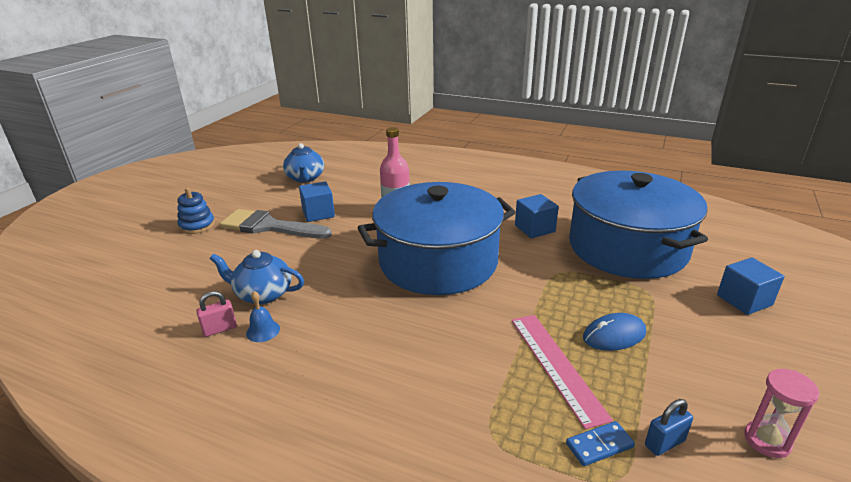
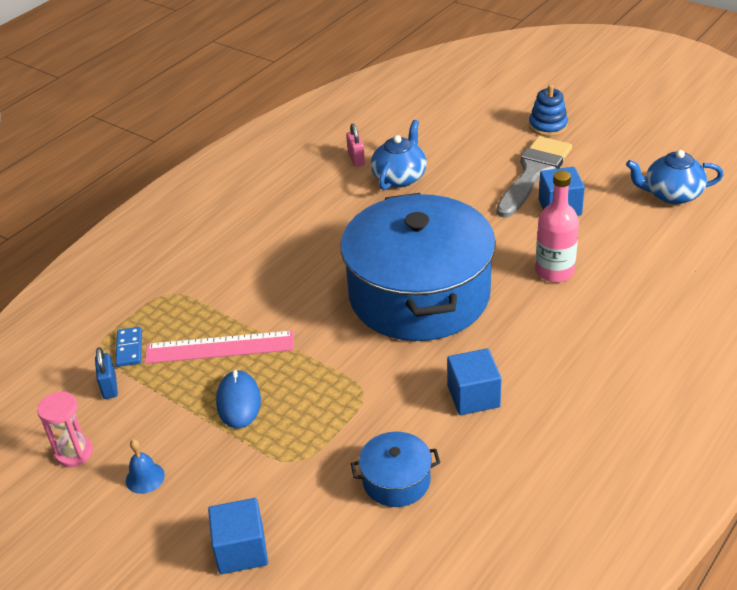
camera: 105 degrees right, 10 degrees up
blue bell [246,291,280,342] -> blue bell moved to [126,439,165,494]
blue pot [569,170,708,279] -> blue pot [351,432,440,507], size x0.40

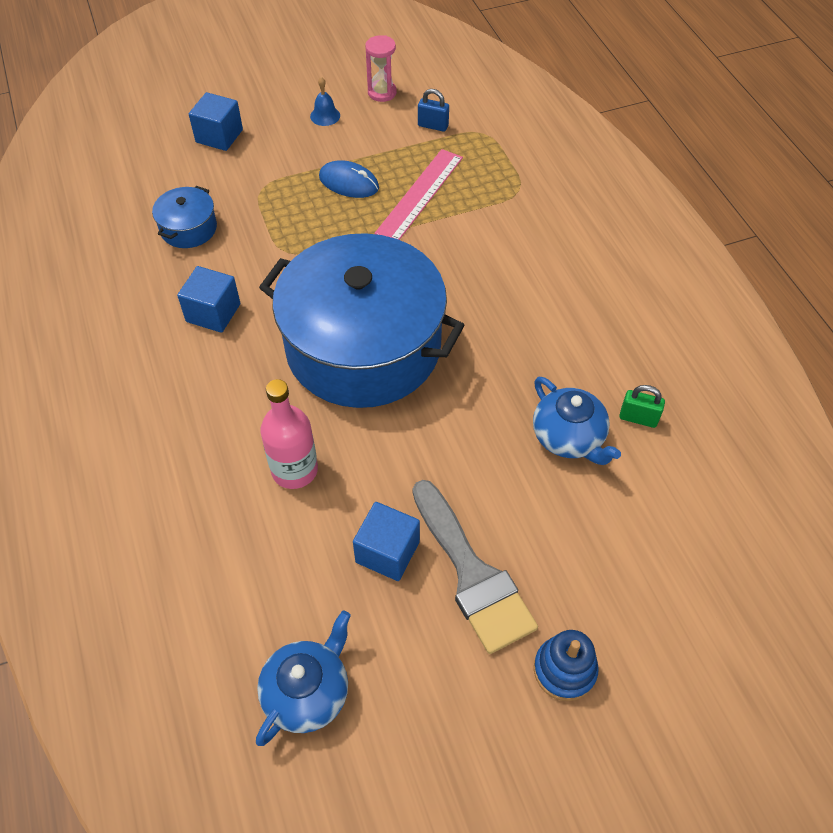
camera: 120 degrees right, 15 degrees up
blue domino [115,327,142,367] -> none
pink padlock [346,123,365,167] -> green padlock [619,385,665,428]

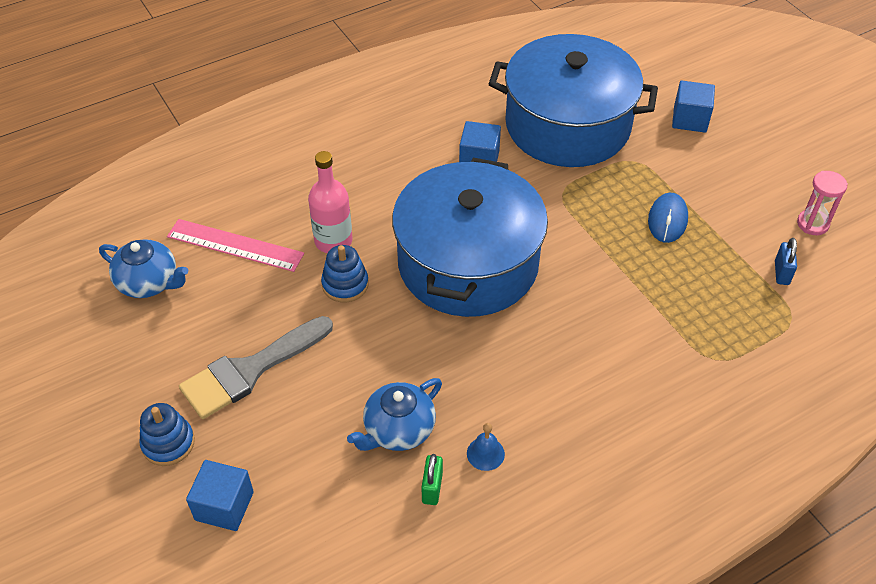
camera: 80 degrees right, 5 degrees down
blue pot [152,186,217,248] -> blue pot [489,34,658,167], size x2.48
blue bell [310,77,340,126] -> blue bell moved to [467,423,505,471]
blue cube [353,502,420,581] -> blue cube moved to [186,460,254,531]
pink ruler [375,149,463,240] -> pink ruler moved to [167,219,304,272]
none -> blue stacking toy [321,245,369,302]

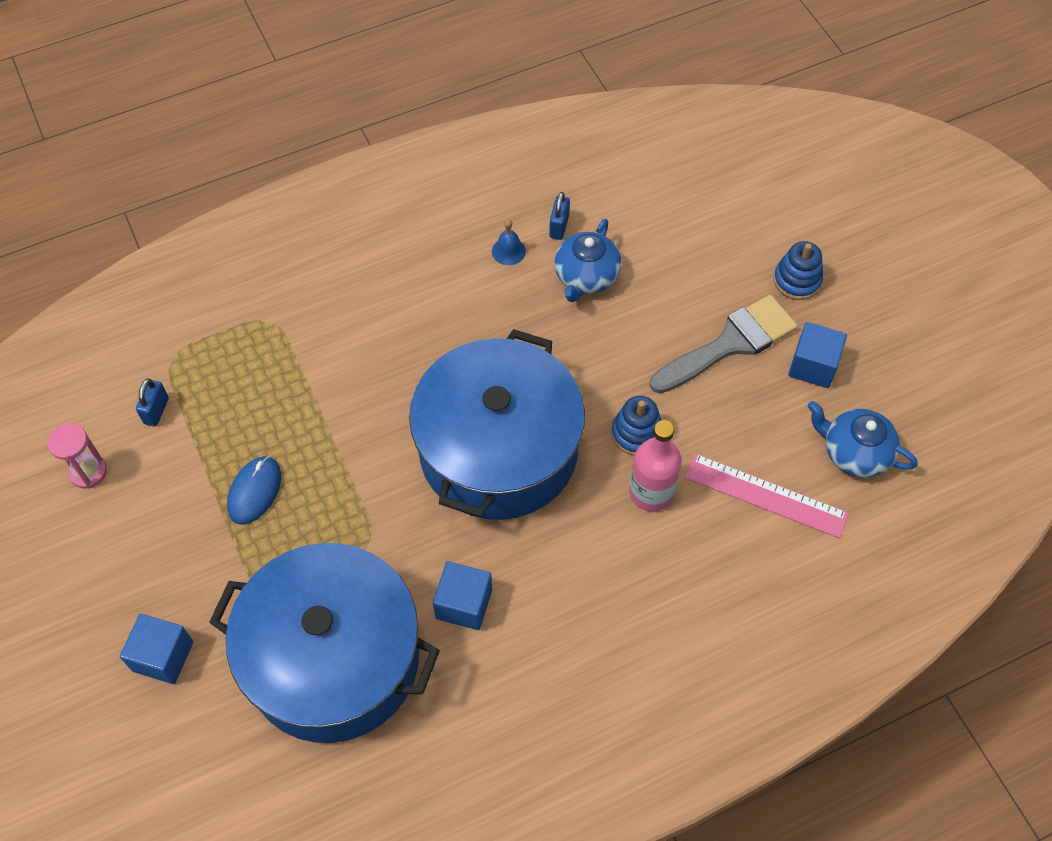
camera: 175 degrees left, 10 degrees up
blue cube [186,460,254,531] -> blue cube moved to [788,322,847,388]
blue teapot [347,378,442,451] -> blue teapot turned 150 degrees clockwise [554,219,621,302]
green padlock [421,454,443,505] -> blue padlock [549,192,570,240]

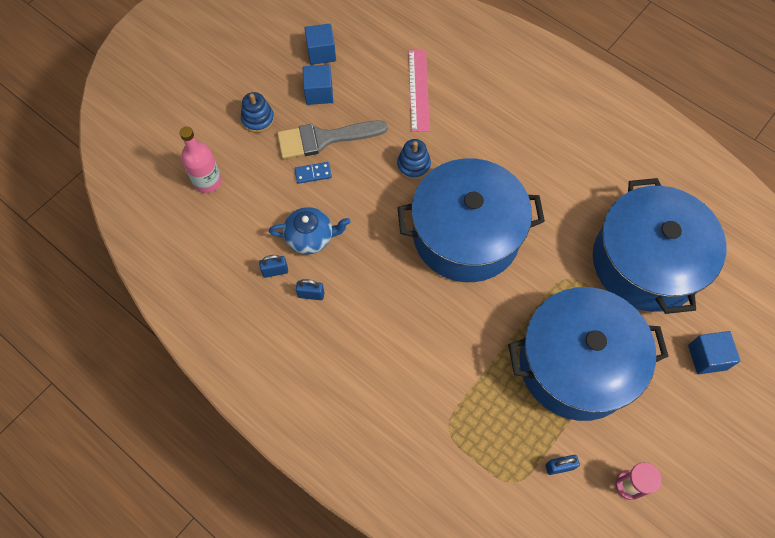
camera: 115 degrees left, 5 degrees up
blue mouse [227,456,281,525] -> blue pot [508,287,669,421]
blue cube [433,561,492,630] -> blue cube moved to [304,24,336,65]
blue bell [492,219,526,265] -> blue padlock [296,279,324,300]
pink bottle [629,420,682,512] -> pink bottle moved to [179,126,222,193]
grey brush [650,295,798,394] -> grey brush turned 45 degrees counterclockwise [277,120,388,159]
blue teapot [808,401,918,478] -> none
none -> blue domino [295,162,332,184]

